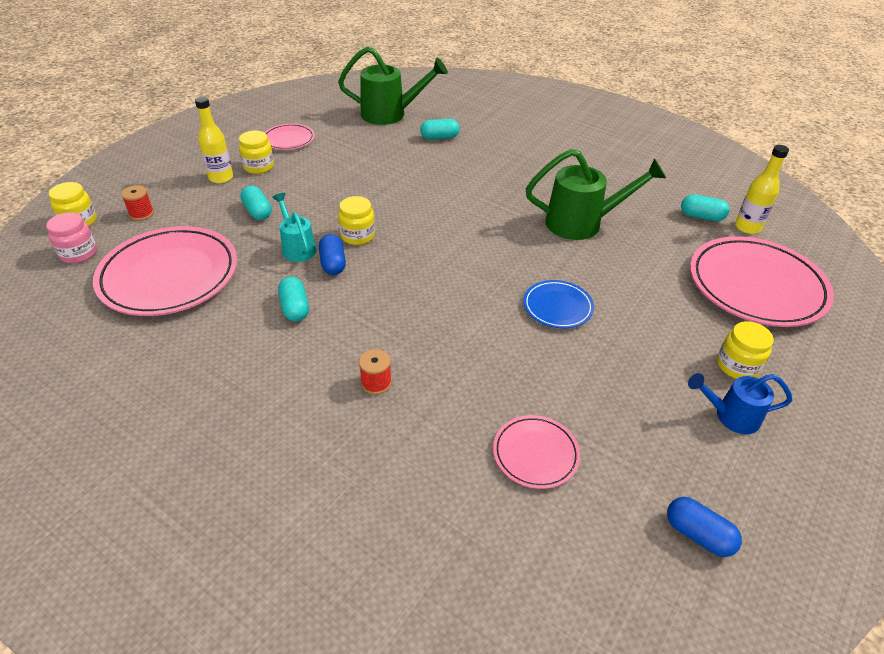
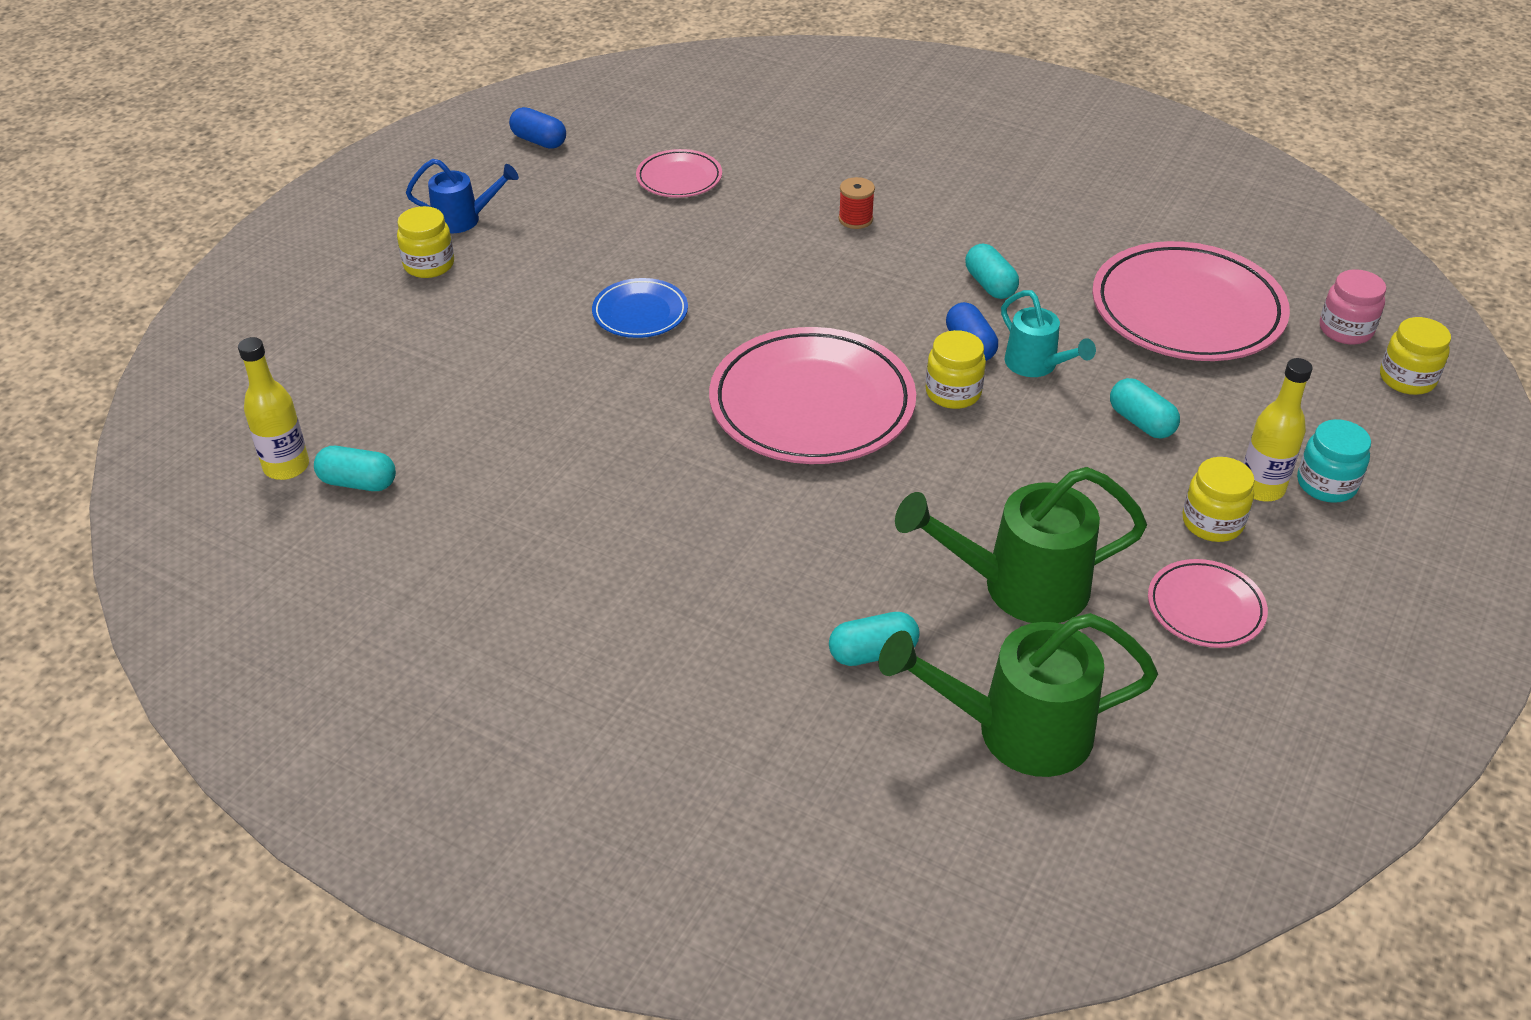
camera: 175 degrees right, 0 degrees up
red spool [121,185,154,221] -> none
green watering can [526,149,666,240] -> green watering can moved to [895,467,1147,623]
pink plate [690,236,834,327] -> pink plate moved to [709,327,916,464]
none -> turquoise jar [1297,419,1371,503]

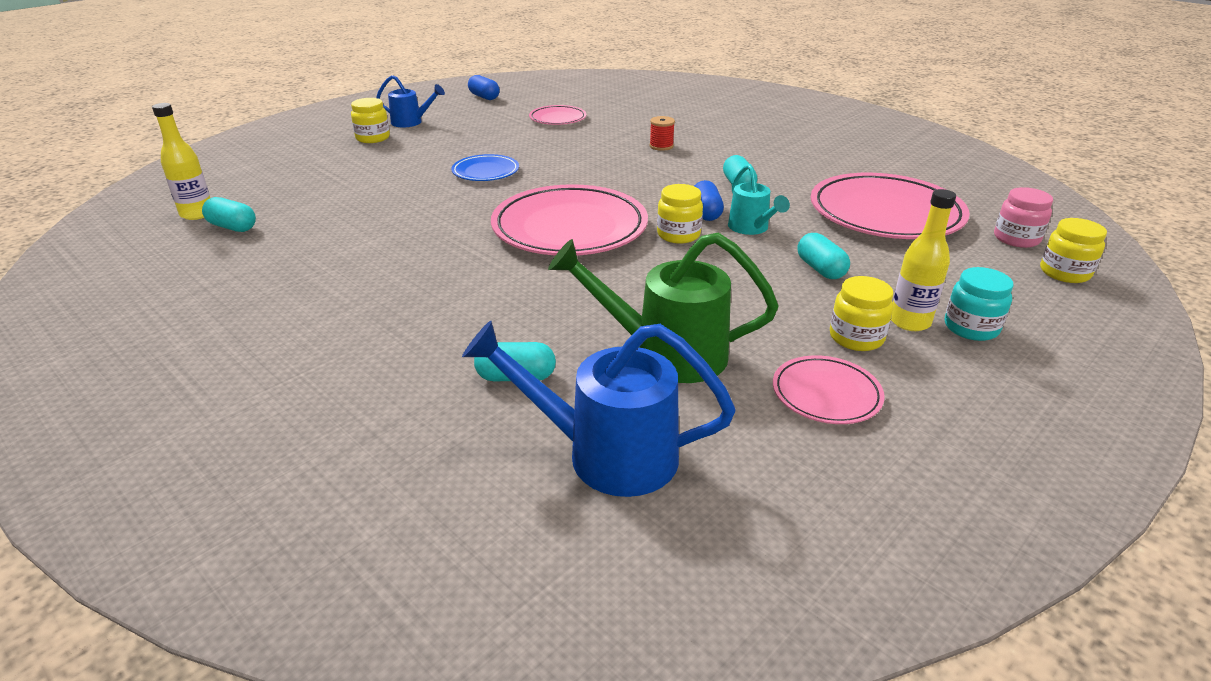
camera: 15 degrees right, 10 degrees down
green watering can [879,613,1158,777] -> blue watering can [462,321,735,497]

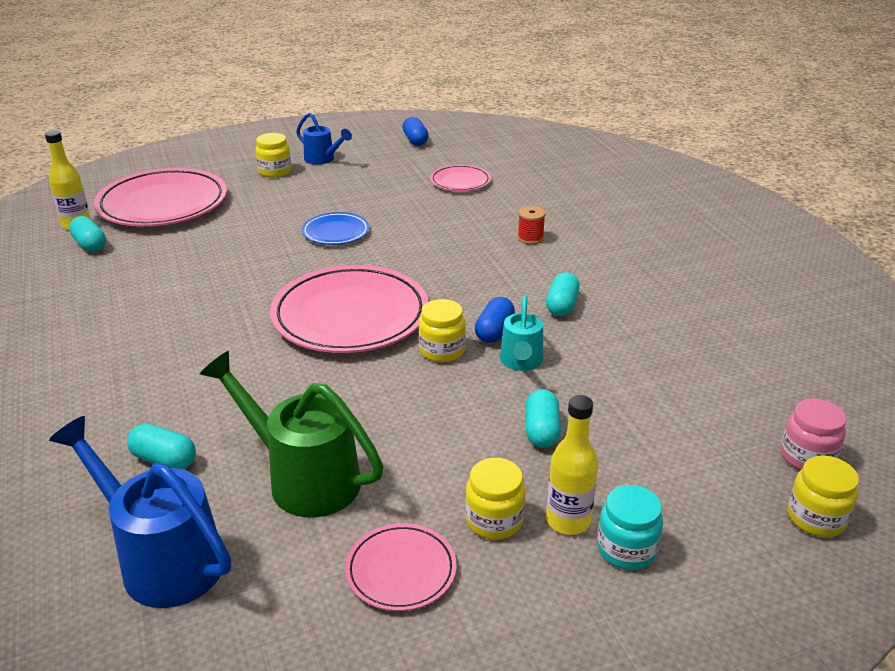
camera: 25 degrees right, 0 degrees up
pink plate [811,173,970,239] -> pink plate moved to [94,168,227,227]

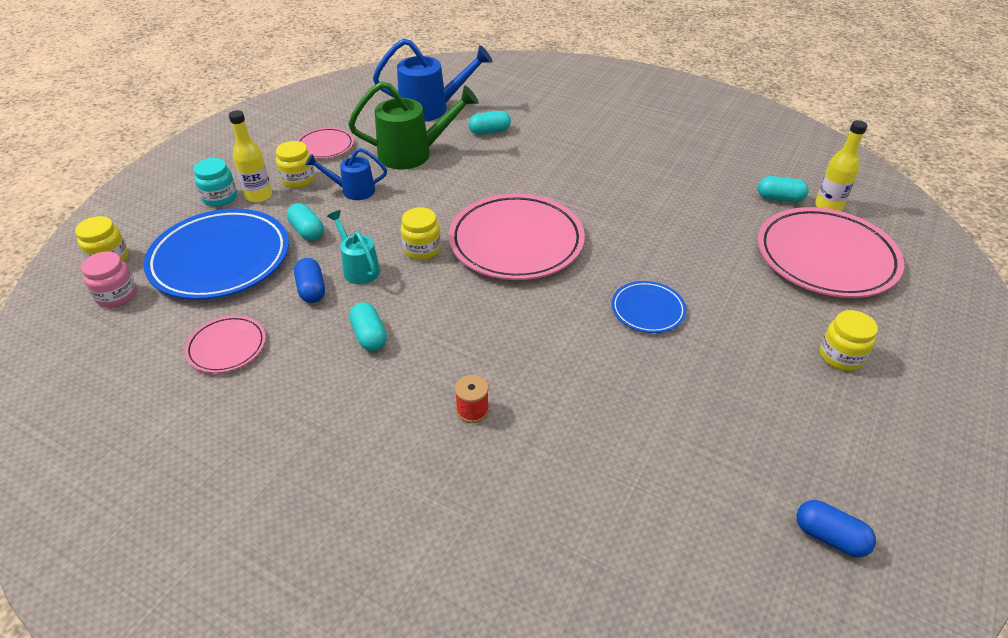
camera: 140 degrees right, 10 degrees up
blue watering can [296,113,352,165] -> blue watering can moved to [305,148,387,200]
pink plate [430,164,491,191] -> pink plate moved to [185,315,266,373]
blue capsule [475,297,515,343] -> blue capsule moved to [294,258,325,303]
none -> blue plate [144,209,289,300]

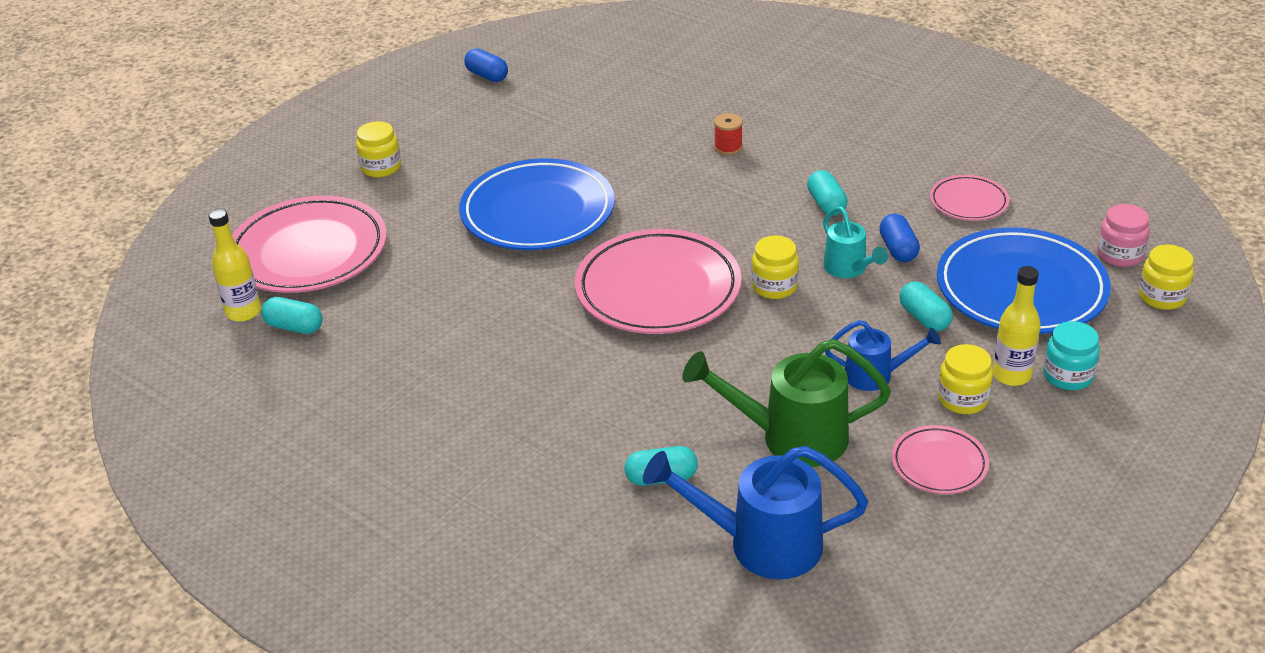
camera: 170 degrees left, 5 degrees down
blue plate [612,281,687,333] -> blue plate [459,158,615,250], size x2.01

